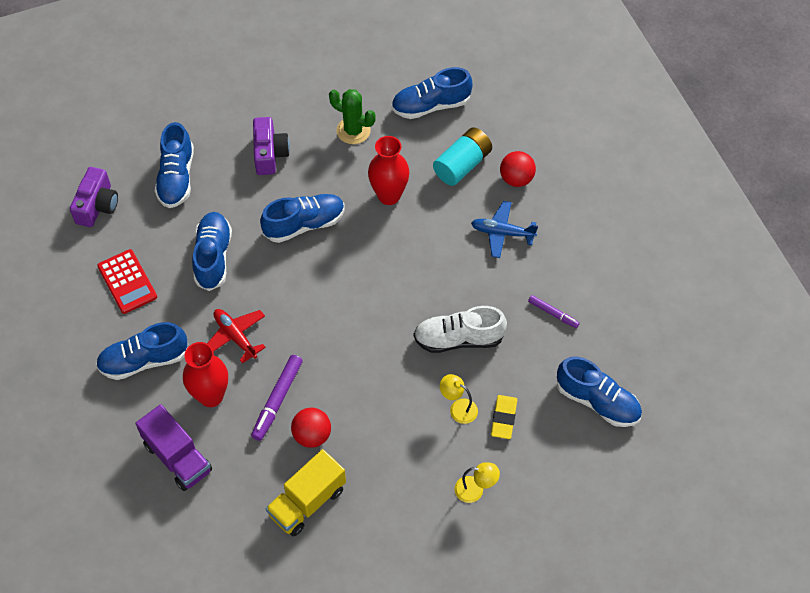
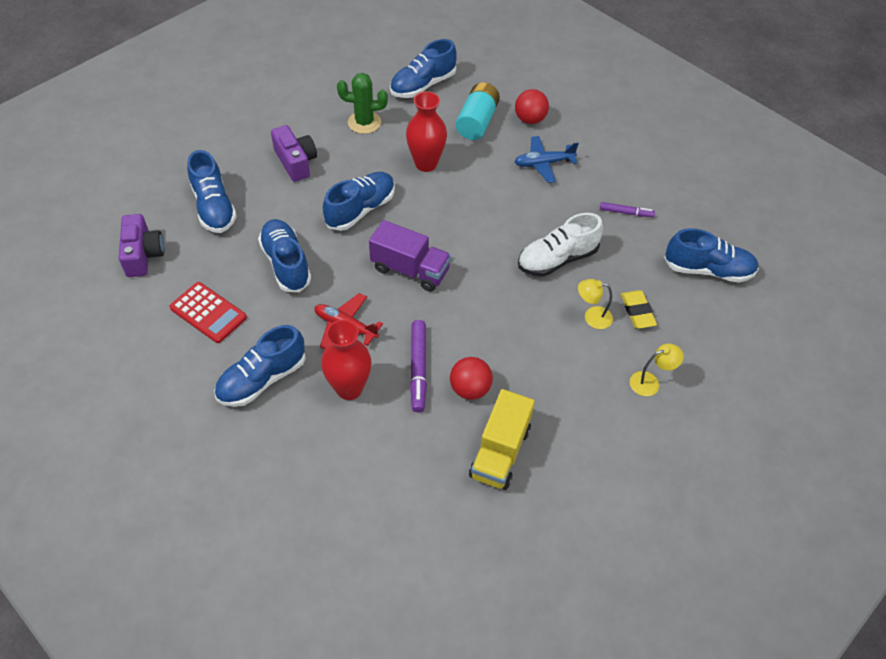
camera: 25 degrees left, 5 degrees down
purple truck [135,404,212,491] -> purple truck moved to [369,220,451,292]

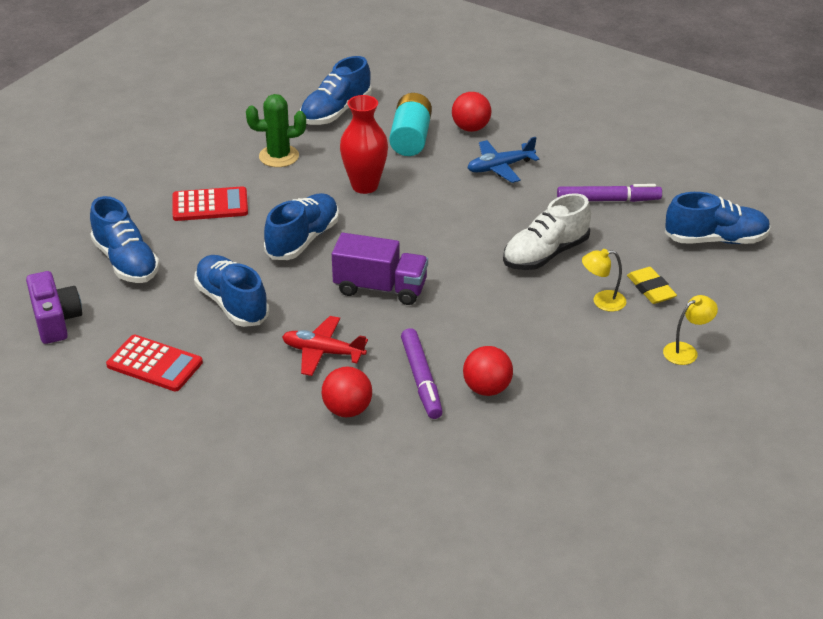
camera: 10 degrees left, 15 degrees down
blue shoe [214,325,306,407] -> none
purple camera [271,125,317,182] -> red calculator [173,186,248,221]
red vase [321,320,372,400] -> red ball [322,366,372,418]
yellow truck [469,389,535,490] -> none
purple marker [600,202,655,217] -> purple marker [557,184,662,202], size x1.65

